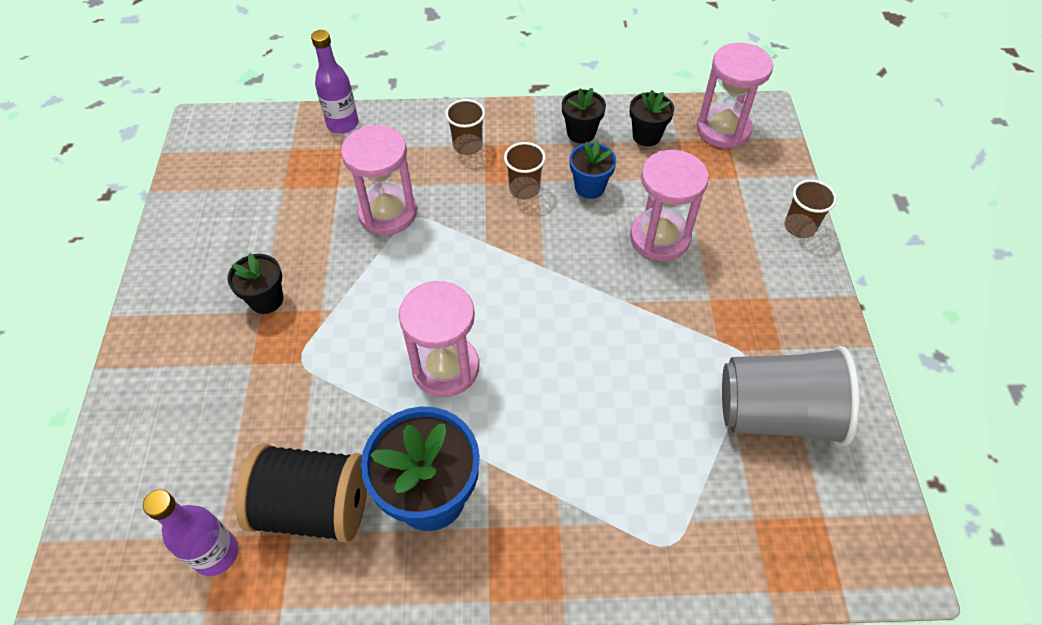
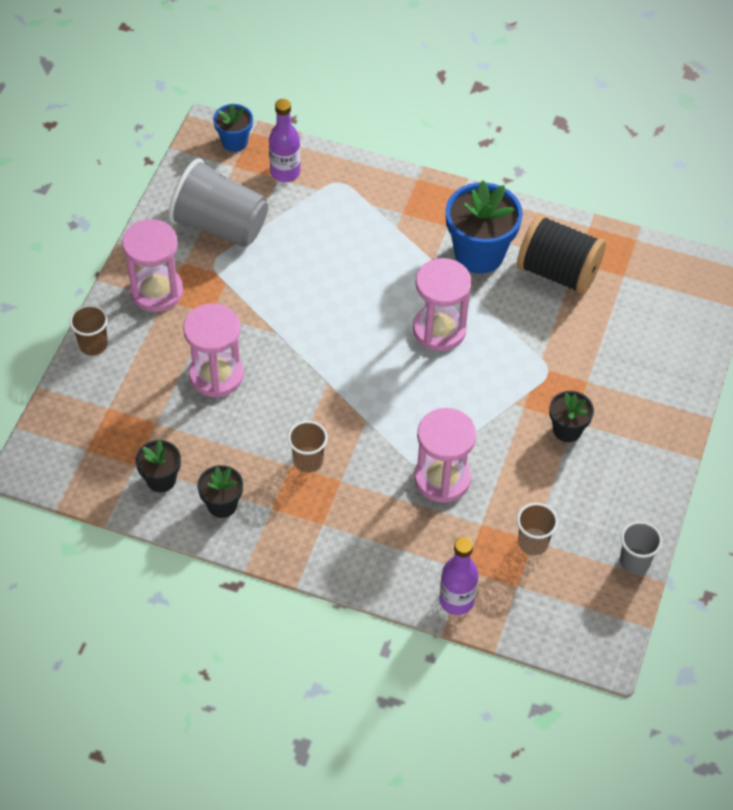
camera: 160 degrees left, 0 degrees up
purple bottle [143,489,238,576] -> purple bottle moved to [269,99,300,182]
brown cup [445,99,485,155] -> brown cup moved to [517,503,558,556]
blue flower pot [570,141,616,199] -> blue flower pot moved to [213,104,253,152]
pink hourglass [696,43,773,148] -> pink hourglass moved to [122,219,183,312]
none -> grey cup [620,521,662,574]

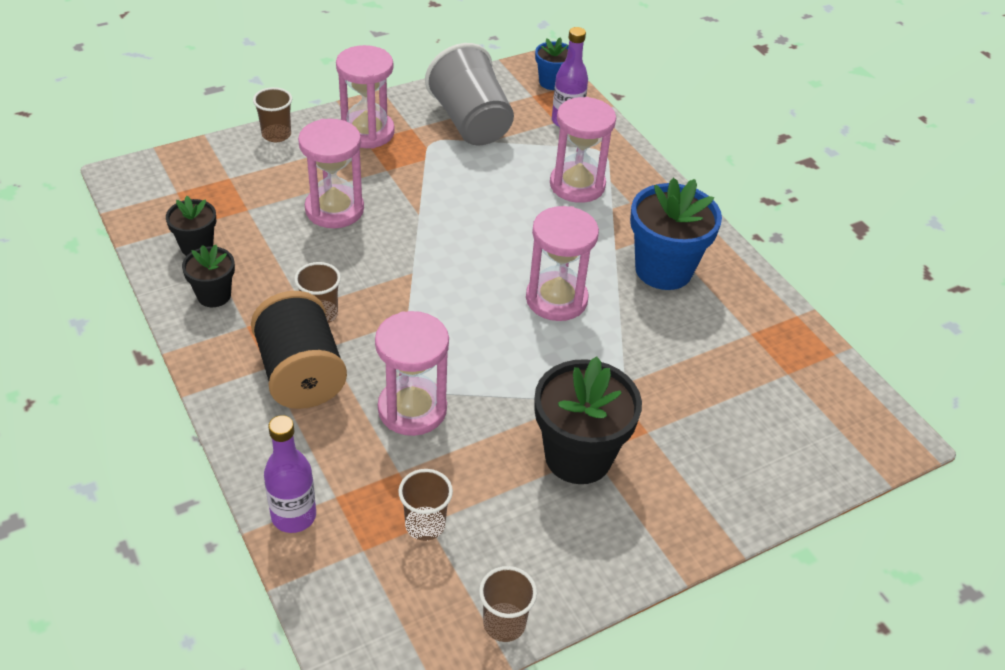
camera: 40 degrees right, 10 degrees down
black spool [517,214,606,295] -> black spool moved to [251,291,347,409]
black flower pot [549,391,594,442] -> black flower pot [535,356,642,484], size x1.83
grey cup [620,521,662,574] -> brown cup [479,566,537,642]
none -> pink hourglass [550,97,616,203]

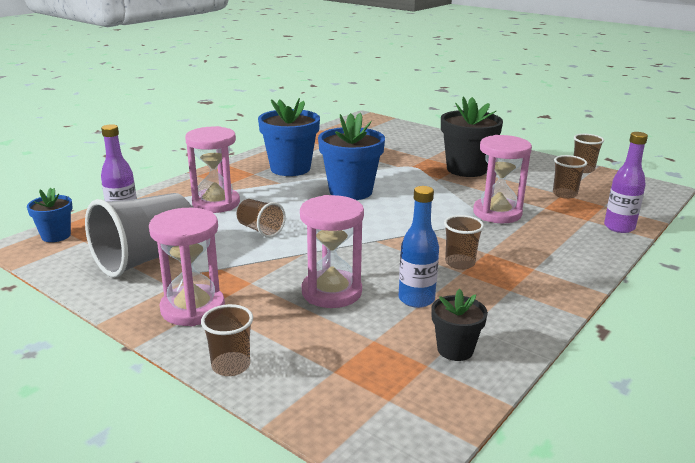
camera: 110 degrees left, 20 degrees down
black flower pot [182,245,235,307] -> none
black spool [251,291,347,409] -> none
pink hourglass [526,206,599,321] -> blue flower pot [318,113,385,200]
none -> brown cup [237,199,286,238]
none -> blue bottle [399,186,439,308]

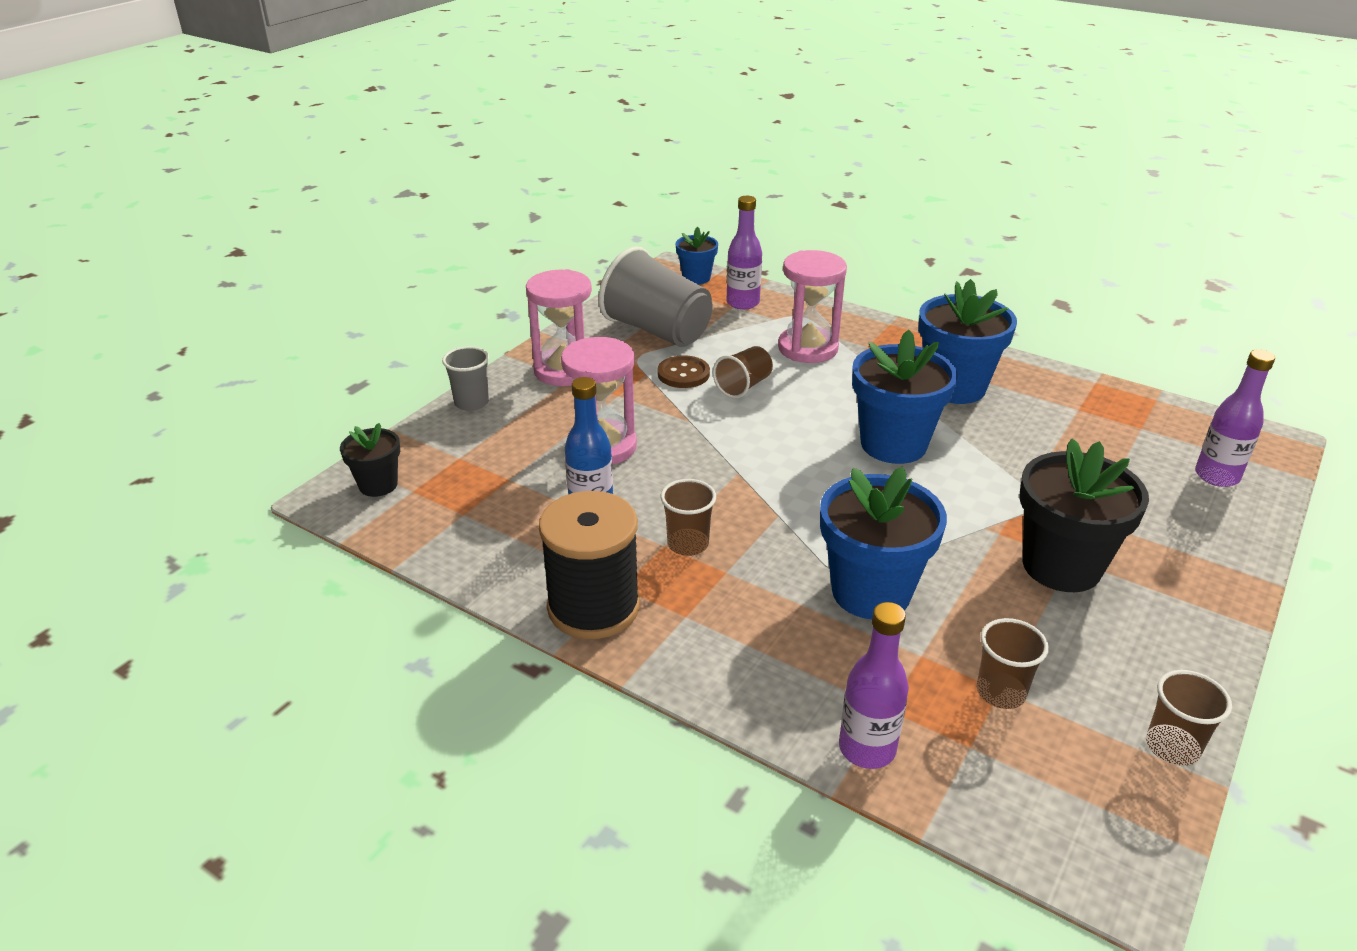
camera: 85 degrees right, 10 degrees up
brown cup [201,304,253,376] -> grey cup [442,346,489,411]
black flower pot [431,289,488,361] -> black flower pot moved to [340,423,400,497]
pink hourglass [473,135,532,223] -> blue flower pot [820,466,947,619]
none -> black spool [539,491,640,639]
none -> brown button [657,355,710,388]
none -> purple bottle [1195,349,1275,487]

